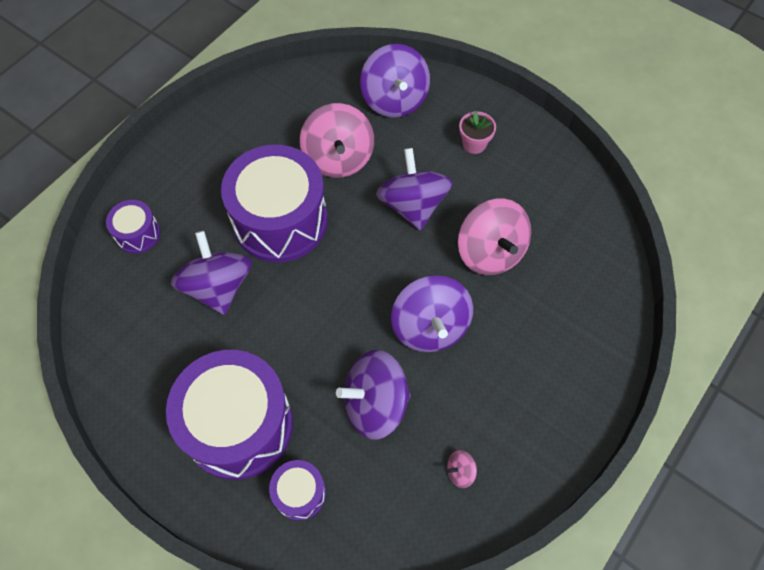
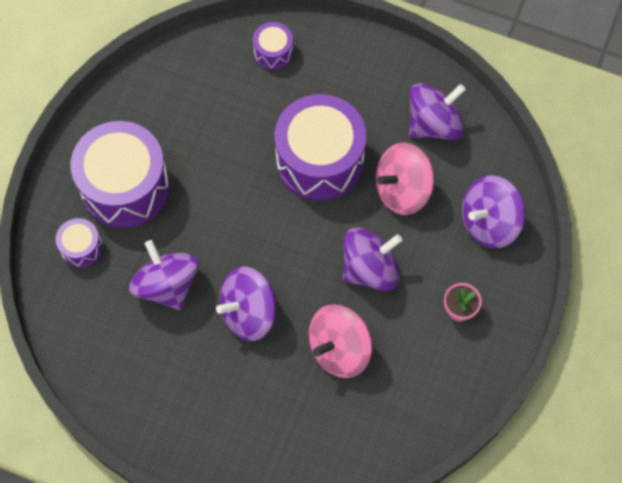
camera: 75 degrees right, 5 degrees up
purple spinning top [171,231,252,315] -> purple spinning top moved to [409,83,466,140]
pink spinning top [447,450,477,488] -> none

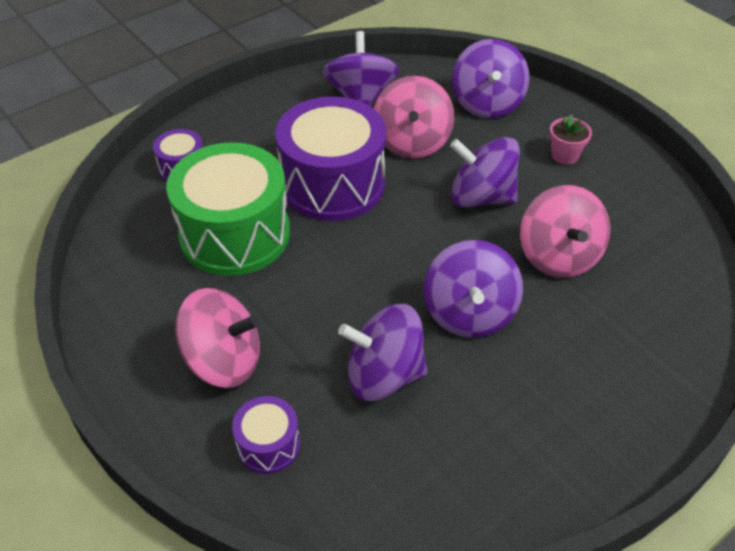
camera: 60 degrees left, 20 degrees down
purple drum [71,121,170,228] -> pink spinning top [175,288,260,388]
purple spinning top [343,227,402,291] -> purple spinning top turned 75 degrees counterclockwise [450,137,520,207]
none -> green drum [166,142,290,276]

